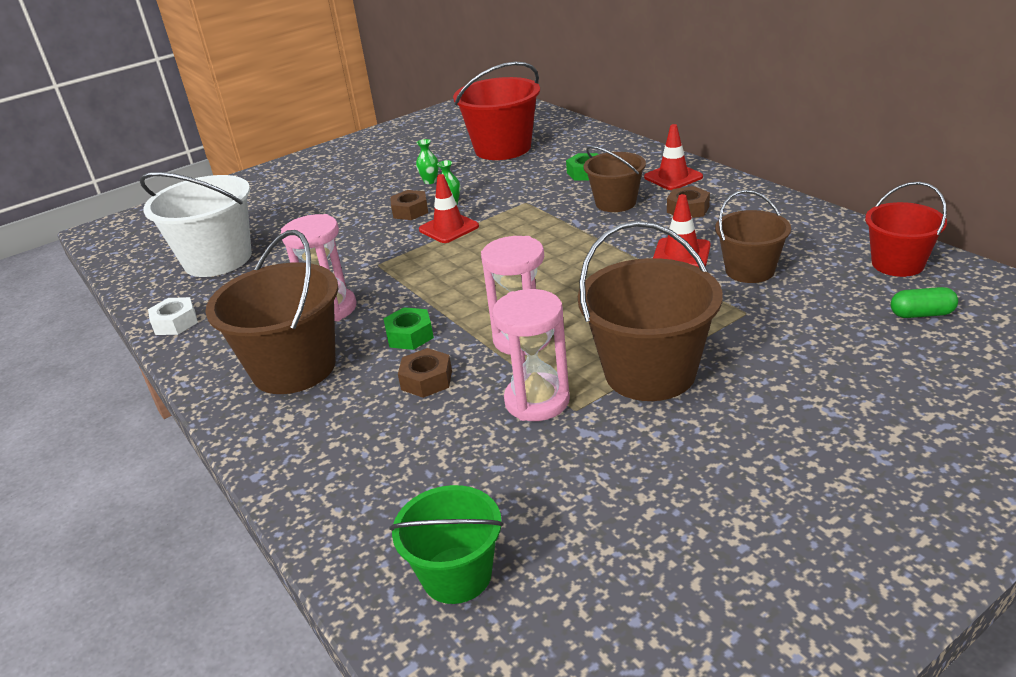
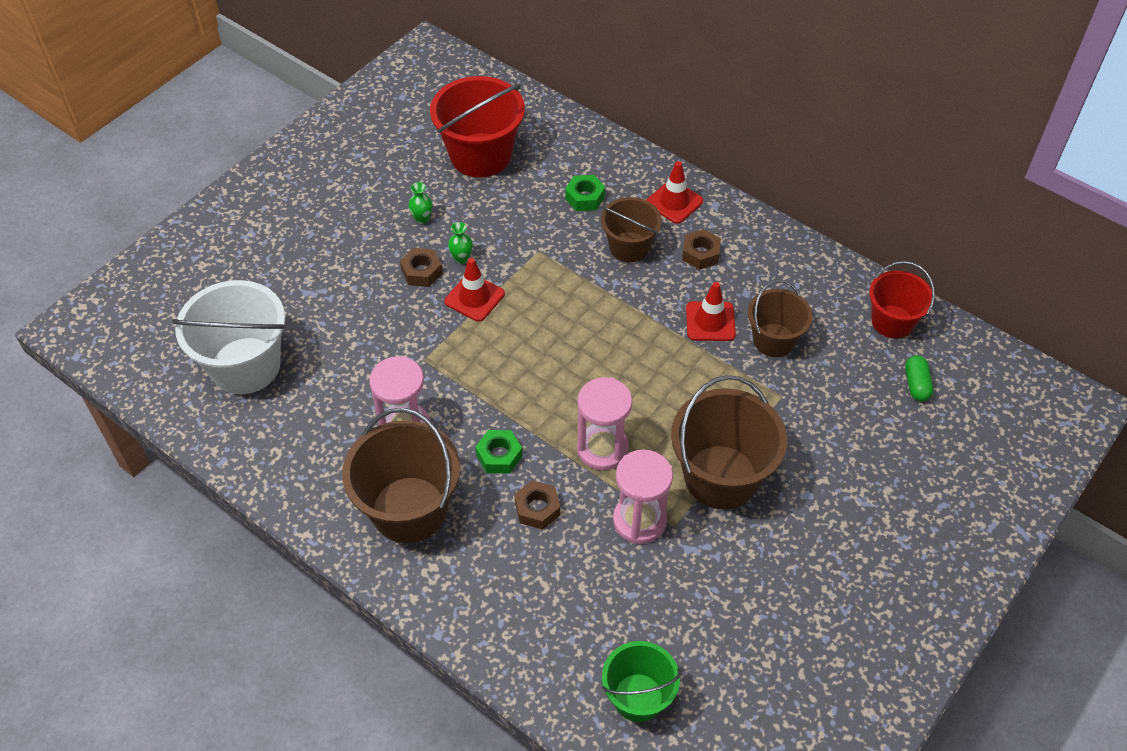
camera: 20 degrees left, 20 degrees up
white nut [148,297,198,335] -> none
green capsule [891,287,958,318] -> green capsule turned 75 degrees counterclockwise [905,355,933,401]

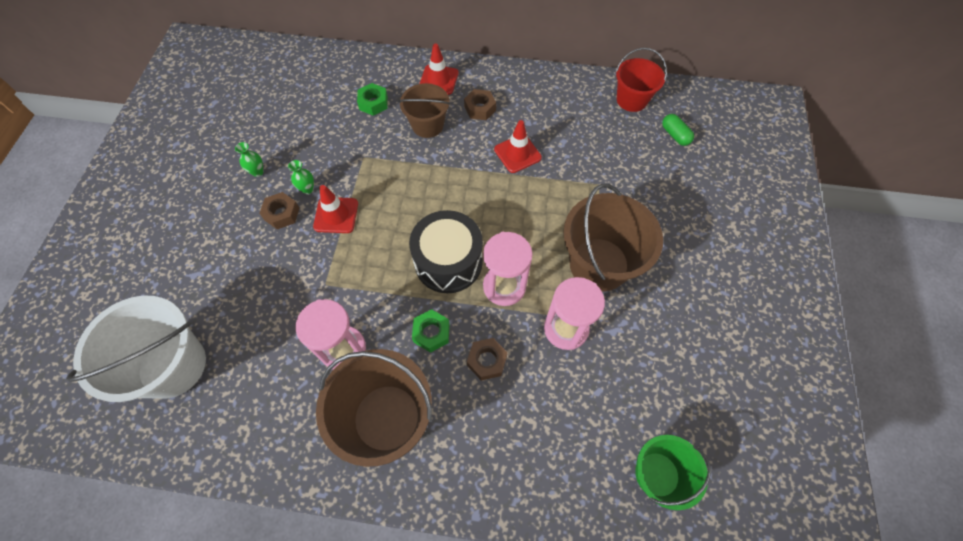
camera: 30 degrees left, 10 degrees up
red bucket [430,76,525,177] -> none
brown bucket [748,280,812,357] -> none
none -> black drum [409,210,483,293]

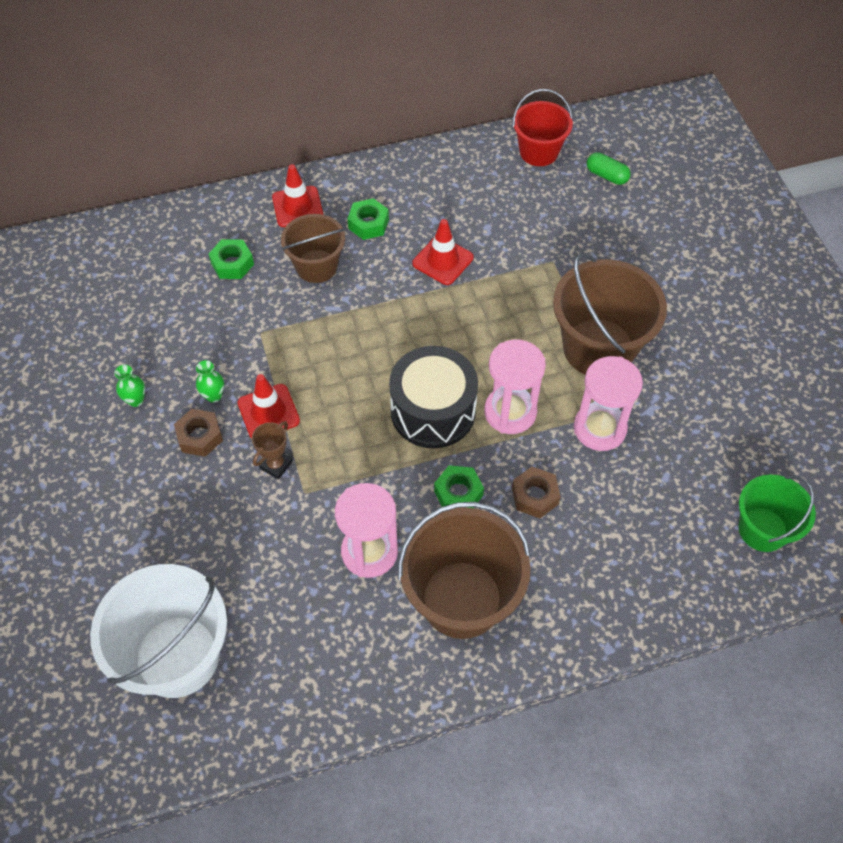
camera: 25 degrees left, 5 degrees down
brown nut [464,89,496,120] -> green nut [347,198,389,240]
none -> brown trophy [252,421,293,479]

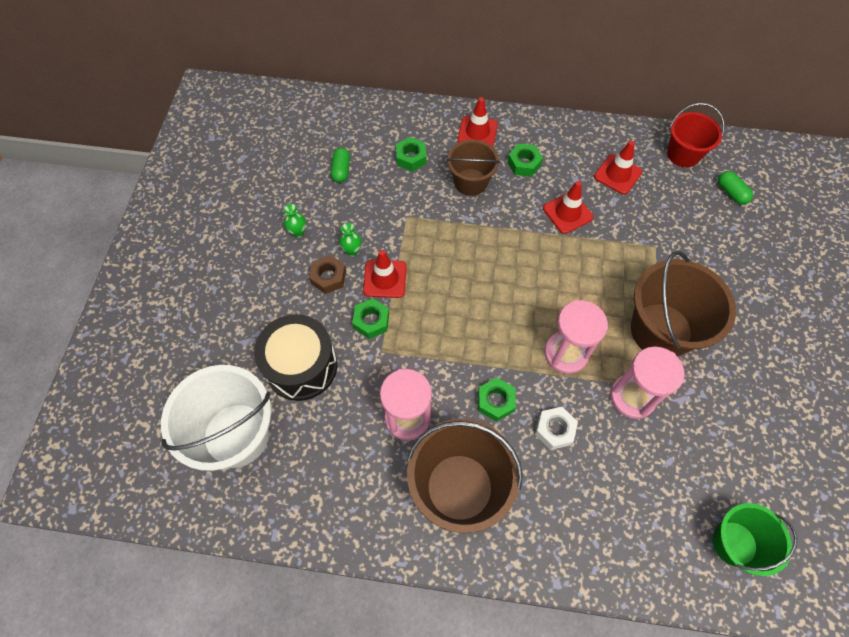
camera: 25 degrees right, 5 degrees up
brown trophy [252,421,293,479] -> green nut [353,298,389,339]
black drum [389,346,478,449] -> black drum moved to [254,314,337,401]
brown nut [512,467,561,518] -> white nut [535,407,578,450]
none -> green capsule [331,148,350,183]
none -> red traffic cone [594,141,642,194]

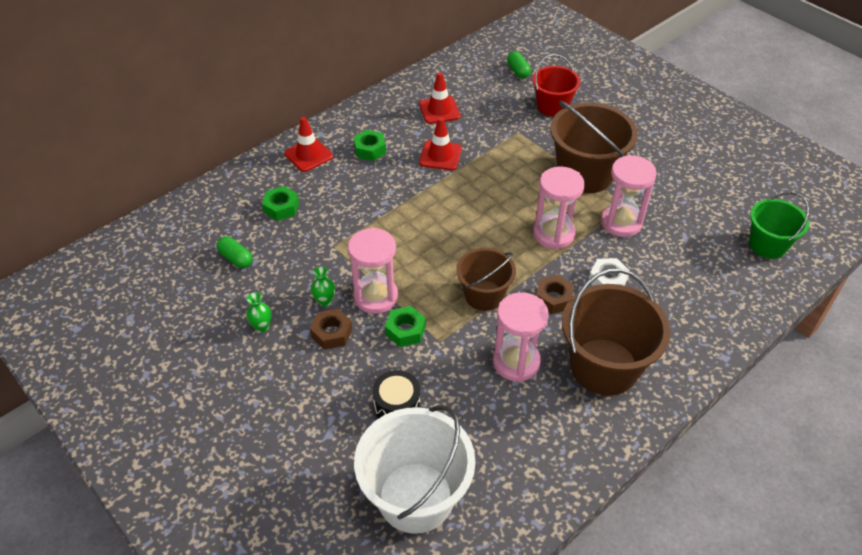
camera: 50 degrees left, 15 degrees down
black drum [254,314,337,401] -> black drum [372,370,421,419], size x0.58
red traffic cone [363,250,407,298] -> pink hourglass [348,227,398,314]
brown bucket [446,140,500,196] -> brown bucket moved to [456,248,516,311]
green nut [478,378,516,422] -> brown nut [537,275,574,314]
red bucket [667,103,725,167] -> red bucket moved to [532,54,580,116]
green capsule [718,171,753,205] -> green capsule turned 60 degrees clockwise [507,51,531,79]

